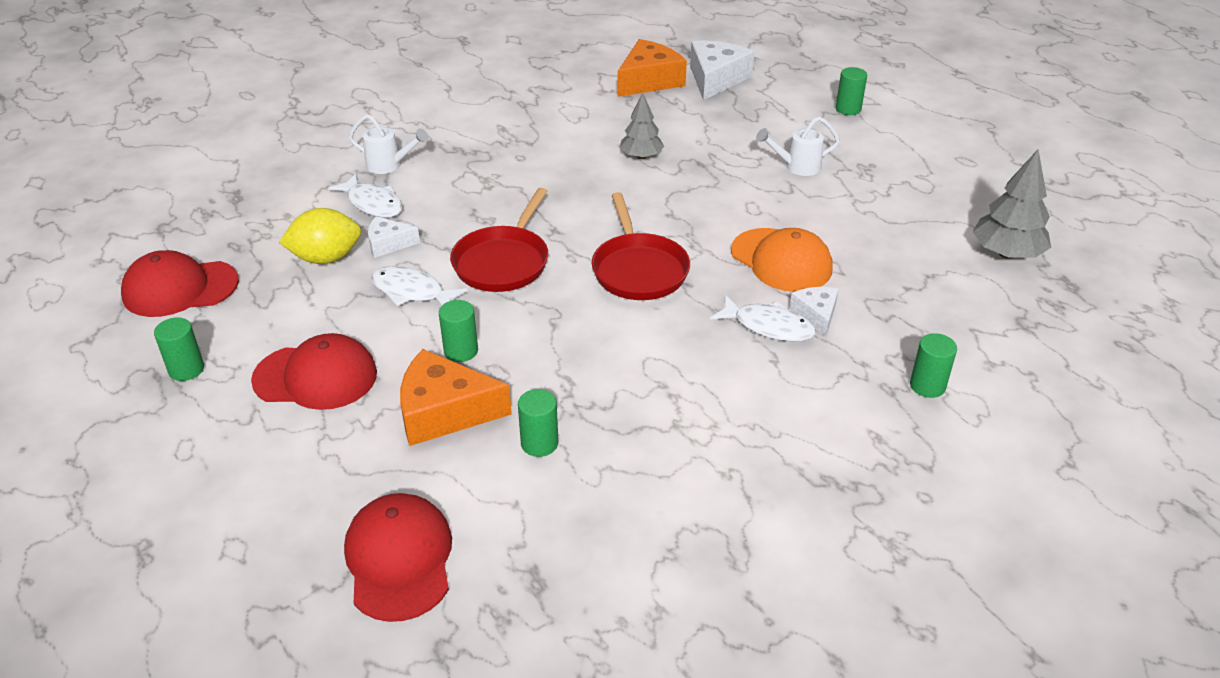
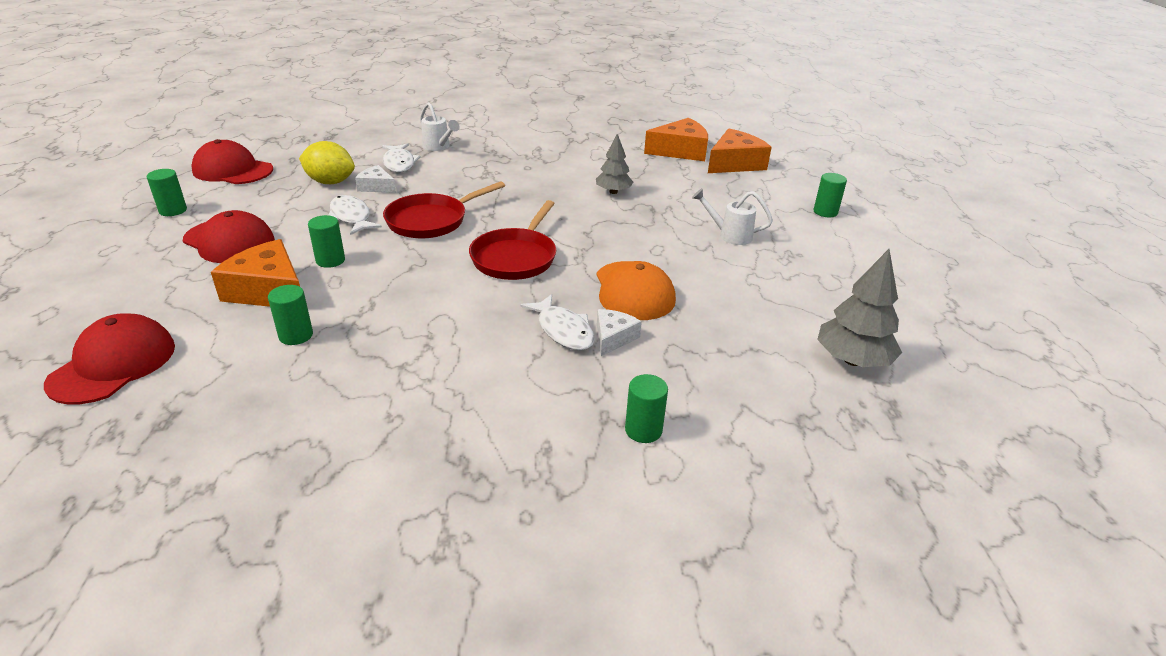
camera: 30 degrees right, 5 degrees down
white cheese [690,41,754,100] -> orange cheese [708,129,772,173]

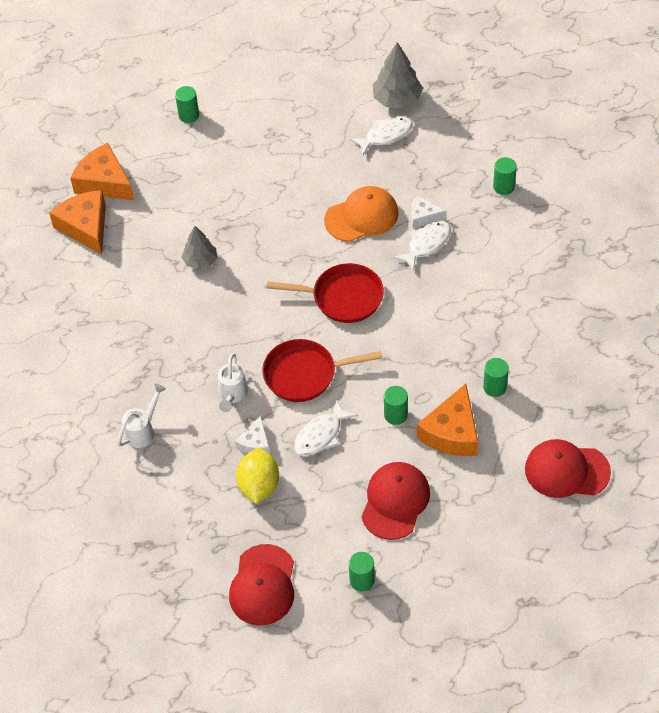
camera: 100 degrees left, 20 degrees up
white fish [382,143,420,172] -> white fish moved to [350,117,413,155]
red pan [383,181,505,238] -> red pan turned 135 degrees clockwise [262,339,382,402]
white watering can [692,188,773,245] -> white watering can moved to [218,353,248,412]

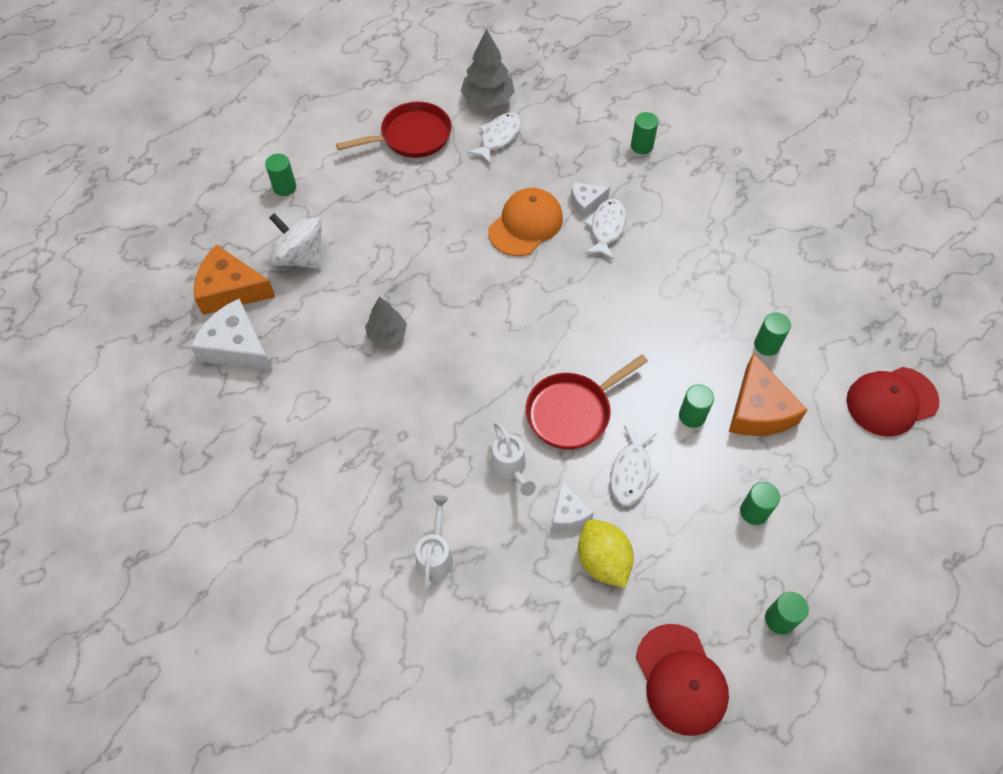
camera: 30 degrees left, 5 degrees up
orange cheese [49,190,106,255] -> white cheese [191,299,273,371]
red pan [267,263,384,323] -> red pan moved to [336,101,452,158]
red cap [361,462,430,540] -> green cylinder [740,482,780,525]
none -> white spinning top [269,213,322,269]

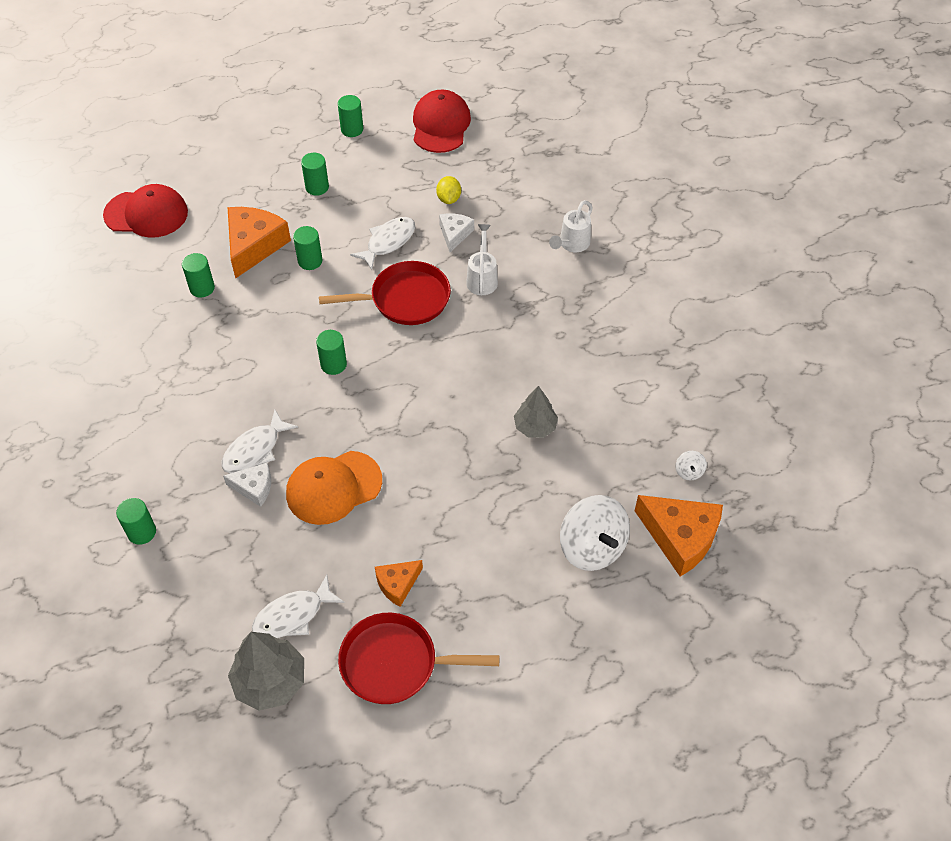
camera: 155 degrees left, 5 degrees down
white cheese [191,299,273,371] -> white spinning top [675,451,707,480]
green cylinder [265,154,296,196] -> green cylinder moved to [316,330,347,375]
yellow lemon [578,519,634,588] -> yellow lemon [436,176,461,204], size x0.59
none -> orange cheese [375,560,423,607]

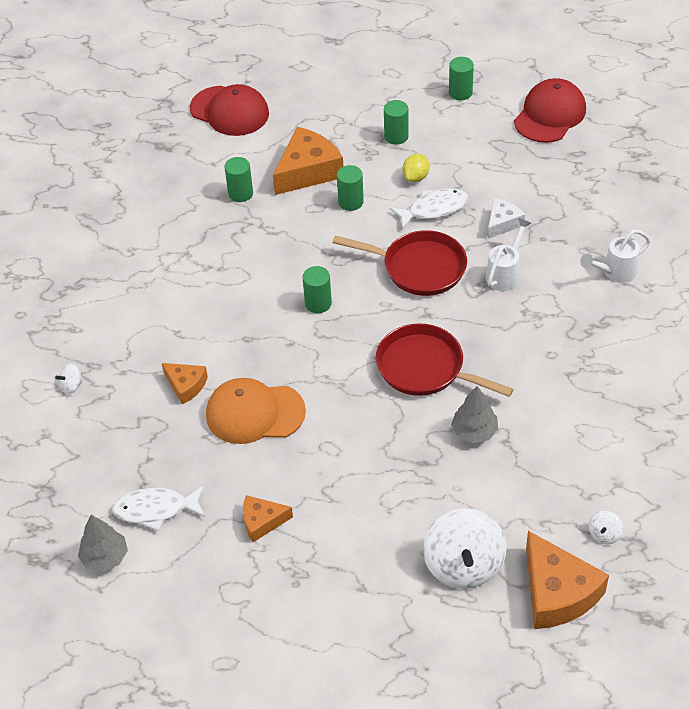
camera: 30 degrees right, 5 degrees down
green cylinder [116,498,156,545] -> white spinning top [55,363,83,394]
white fish [222,410,298,473] -> none
white cheese [223,462,271,507] -> orange cheese [162,363,208,405]
grey tree [228,632,304,711] -> grey tree [78,515,128,572], size x0.66
red pan [338,613,500,704] -> red pan moved to [376,323,514,397]
yellow lemon [436,176,461,204] -> yellow lemon moved to [402,154,430,182]

